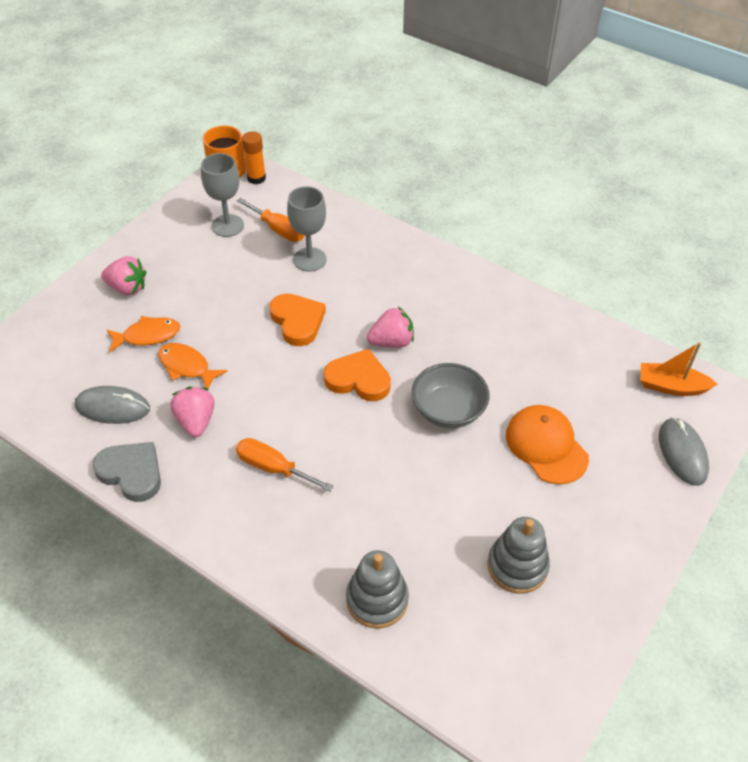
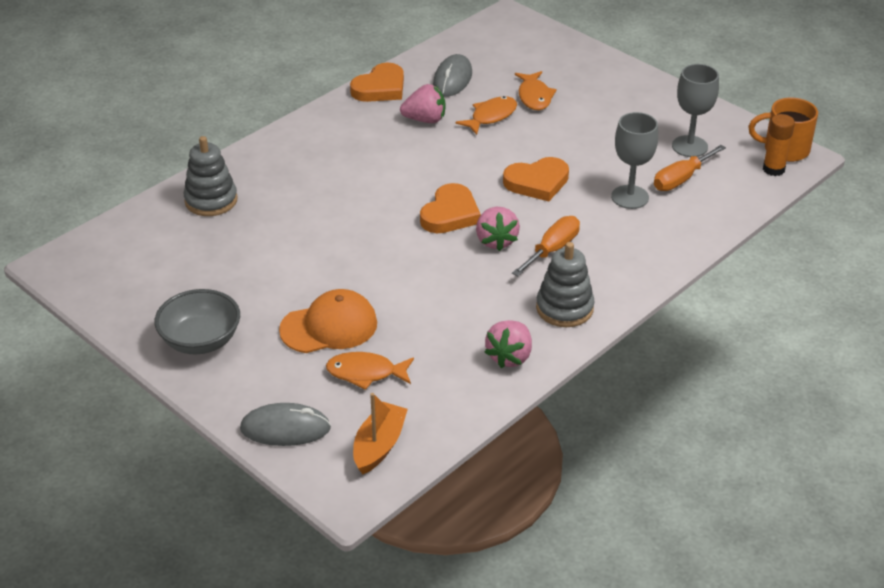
camera: 100 degrees right, 10 degrees down
grey heart [93,442,161,502] -> orange heart [350,62,404,102]
pink strawberry [101,256,146,295] -> pink strawberry moved to [485,320,532,368]
orange screwdriver [236,438,334,492] -> orange screwdriver moved to [512,216,580,276]
grey bowl [412,363,490,429] -> grey bowl moved to [155,289,240,354]
grey stacking toy [487,517,550,594] -> grey stacking toy moved to [536,242,594,327]
none -> orange fish [326,352,414,390]

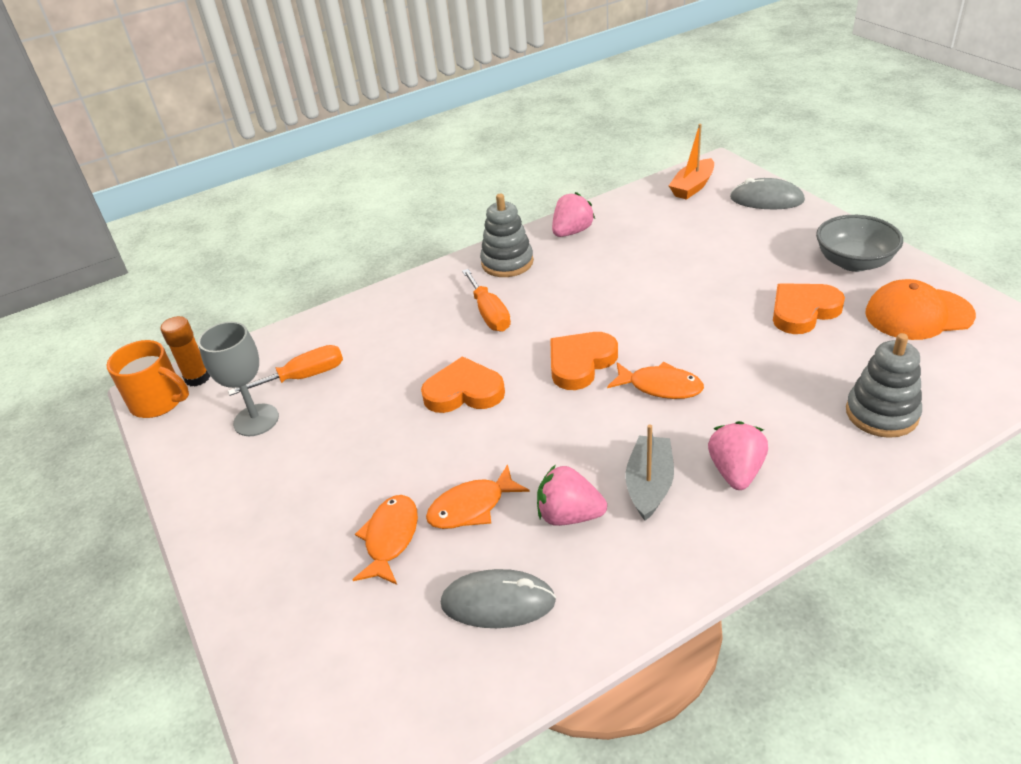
camera: 160 degrees left, 0 degrees up
orange cap [279,289,377,353] -> orange cap moved to [866,279,976,340]
orange fish [326,352,414,390] -> orange fish moved to [607,362,704,399]
orange heart [350,62,404,102] -> orange heart moved to [773,283,845,334]
grey mouse [433,54,472,97] -> grey mouse turned 60 degrees clockwise [441,569,556,628]
pink strawberry [476,207,520,251] -> pink strawberry moved to [708,421,768,490]
orange screwdriver [512,216,580,276] -> orange screwdriver turned 75 degrees counterclockwise [462,269,511,332]
grey goblet [611,112,658,209] -> none
none -> grey boat [626,424,674,521]

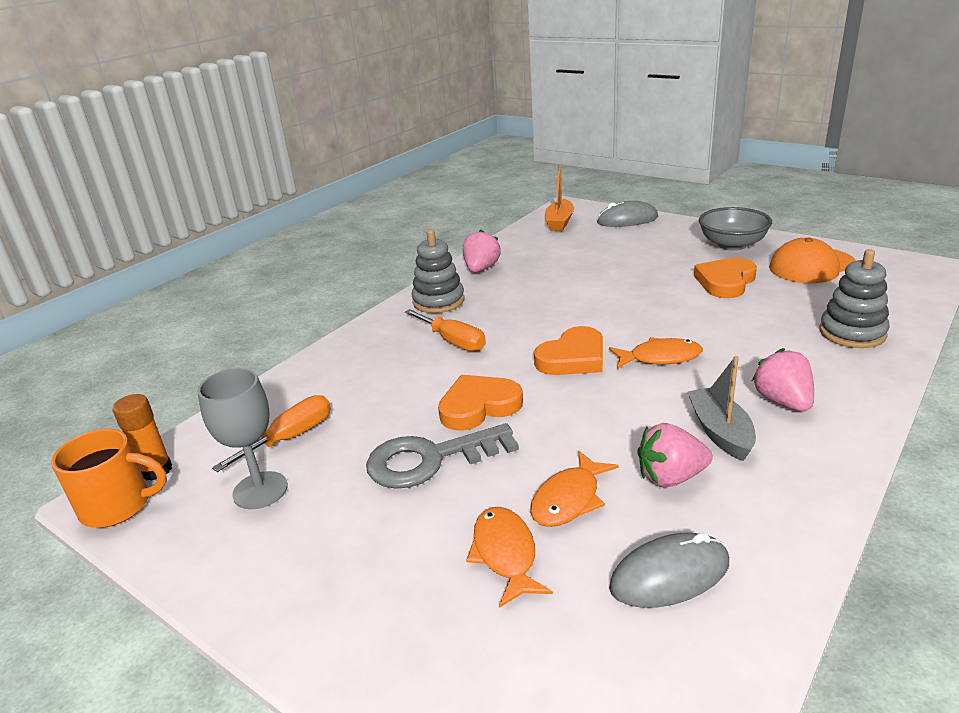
camera: 25 degrees left, 10 degrees down
orange heart [550,332,618,390] -> orange heart turned 150 degrees counterclockwise [534,326,603,375]
none -> grey key [366,423,519,489]

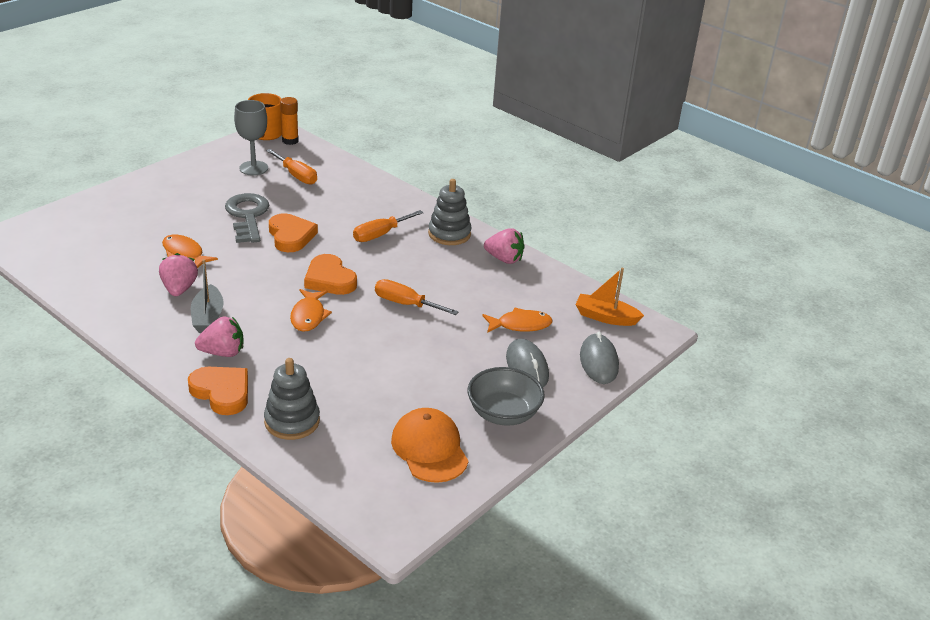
camera: 90 degrees right, 5 degrees up
orange fish [466,507,553,608] -> orange fish moved to [482,308,553,333]
grey mouse [609,532,729,608] -> grey mouse moved to [506,339,549,387]
grey boat [687,356,756,461] -> grey boat turned 90 degrees clockwise [191,259,224,333]
orange heart [694,258,757,298] -> orange heart moved to [188,367,248,415]
none -> orange screwdriver [375,279,459,315]

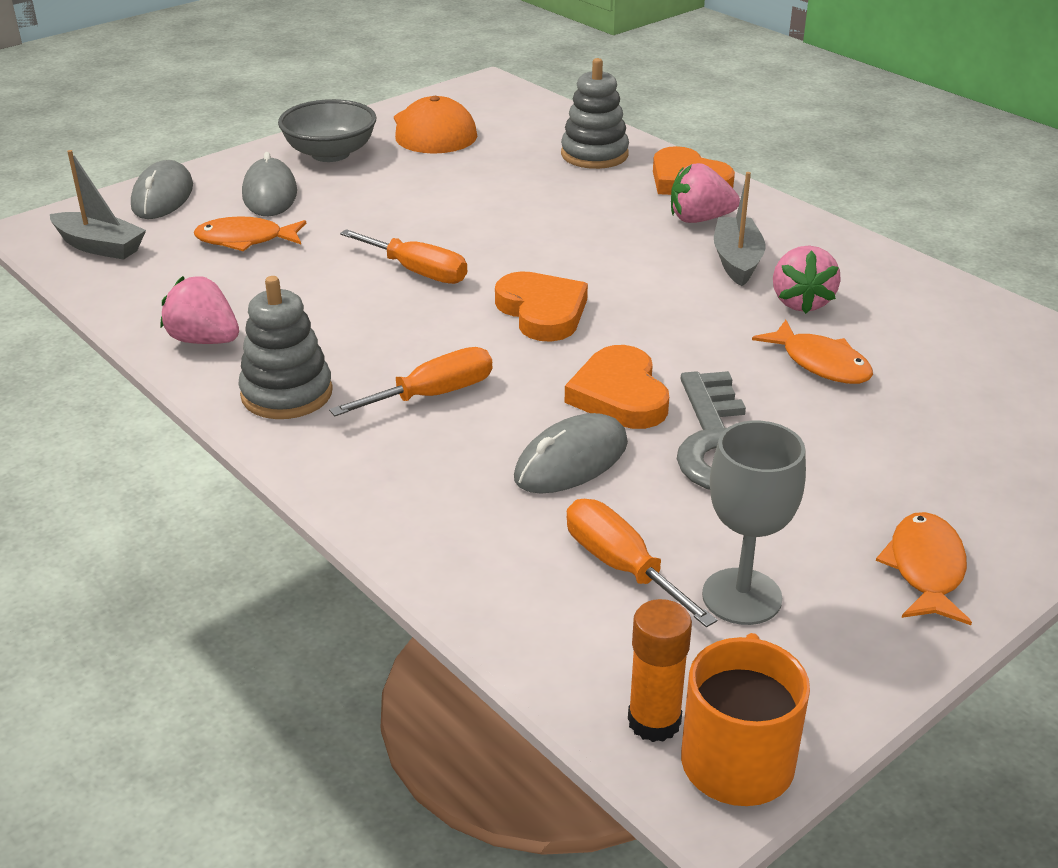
camera: 170 degrees left, 0 degrees up
orange fish [290,289,332,332] -> orange fish moved to [876,512,972,625]
orange boat [575,268,644,326] -> grey boat [50,150,146,260]
none -> grey mouse [514,413,628,494]

